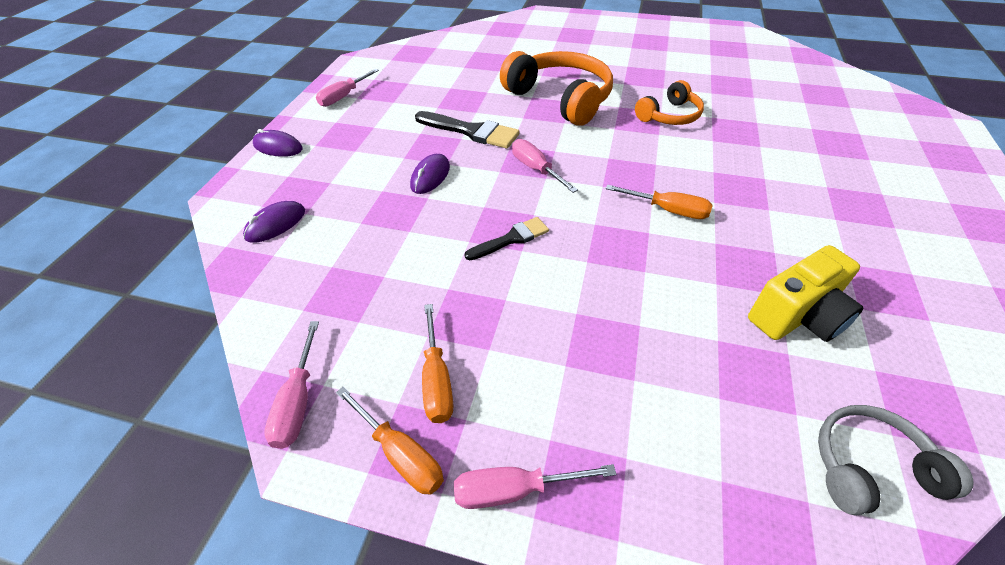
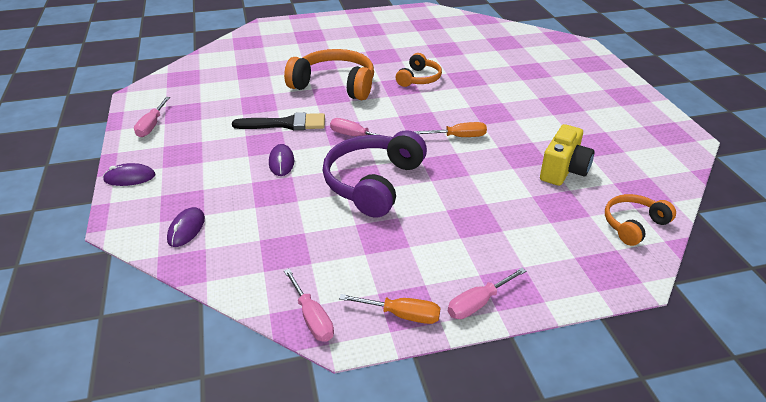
camera: 30 degrees left, 10 degrees down
orange screwdriver [422,304,454,423] -> none
black brush [464,217,549,260] -> purple headphones [323,130,427,218]
grey headphones [818,405,974,516] -> orange headphones [605,194,676,246]

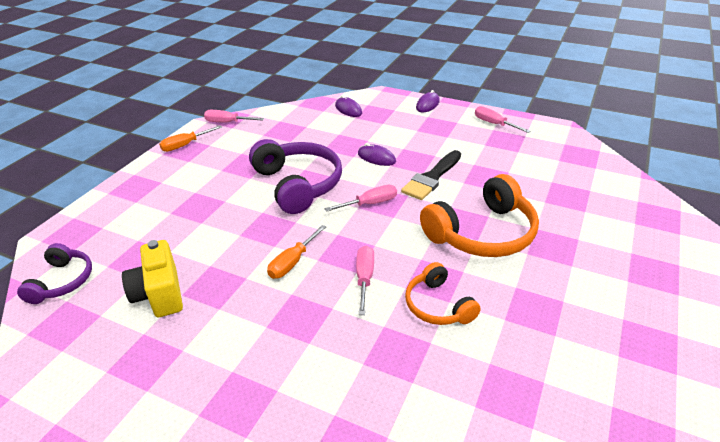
camera: 130 degrees right, 0 degrees up
pink screwdriver [448,268,526,319] -> pink screwdriver moved to [356,246,374,315]
orange headphones [605,194,676,246] -> purple headphones [17,243,92,304]

